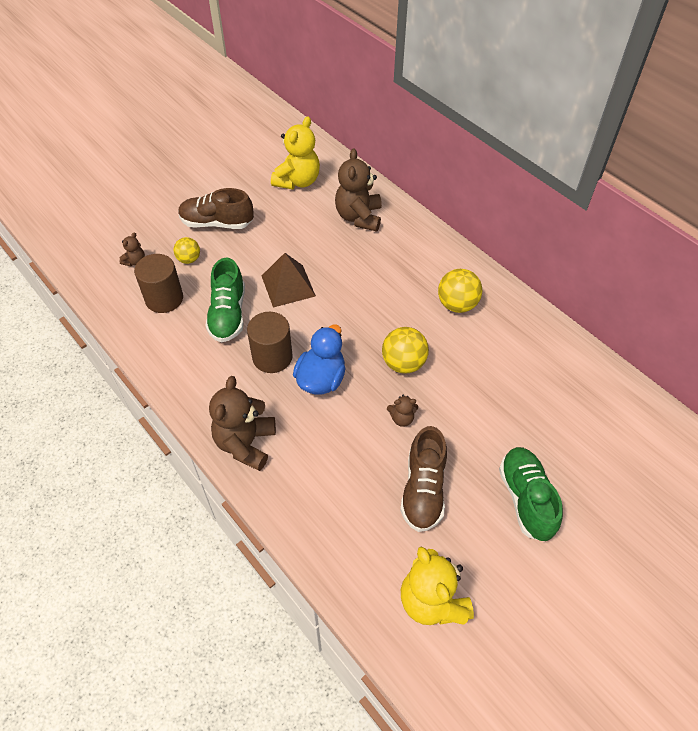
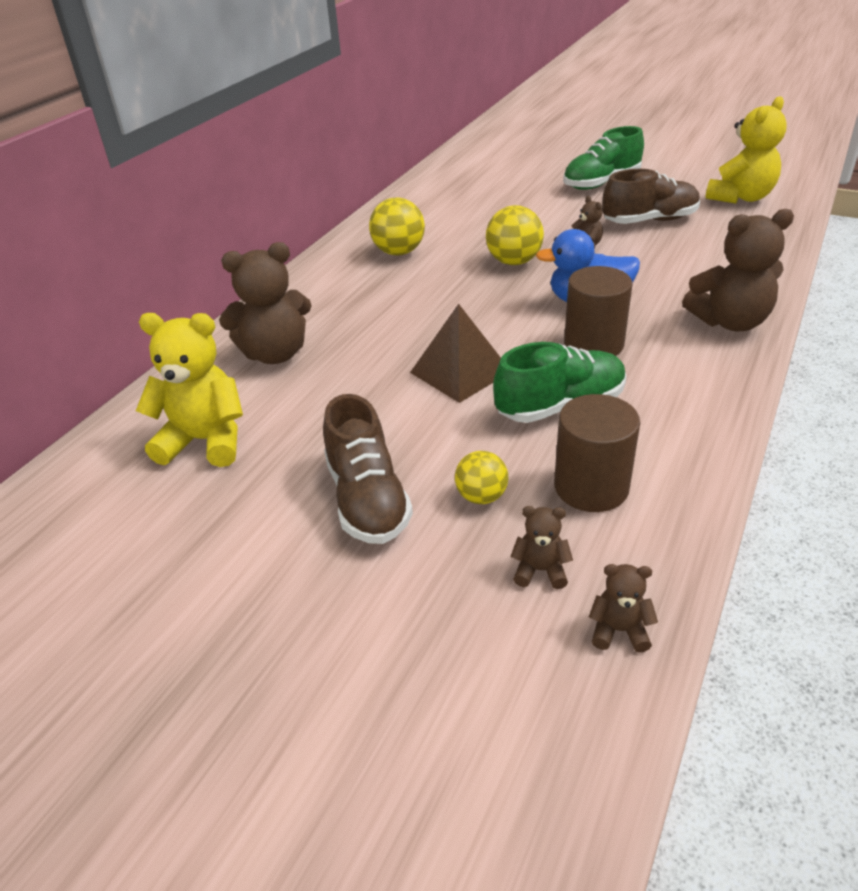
camera: 110 degrees left, 15 degrees down
none -> brown teddy bear [589,564,658,653]

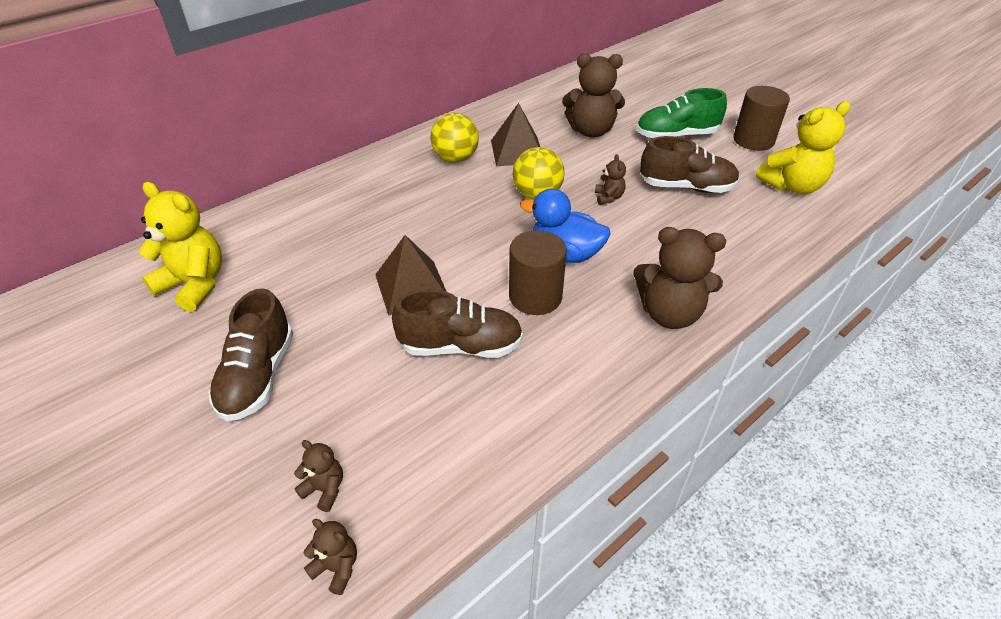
camera: 20 degrees right, 5 degrees up
brown teddy bear [219,242,312,364] -> brown teddy bear moved to [562,53,625,138]
yellow ball [455,451,508,504] -> none
green shoe [493,342,627,423] -> brown shoe [392,289,523,358]
brown cylinder [554,394,640,512] -> brown cylinder moved to [733,86,790,151]
none -> brown pyramid [491,103,540,166]

